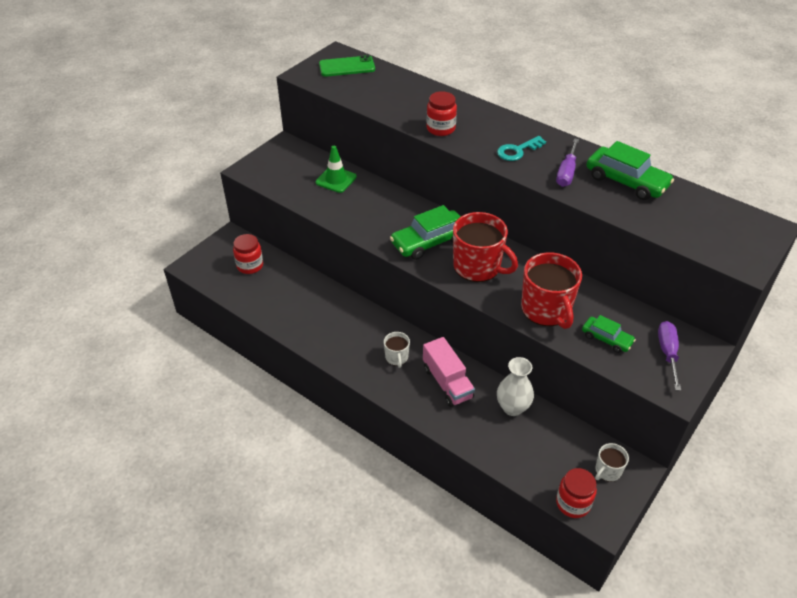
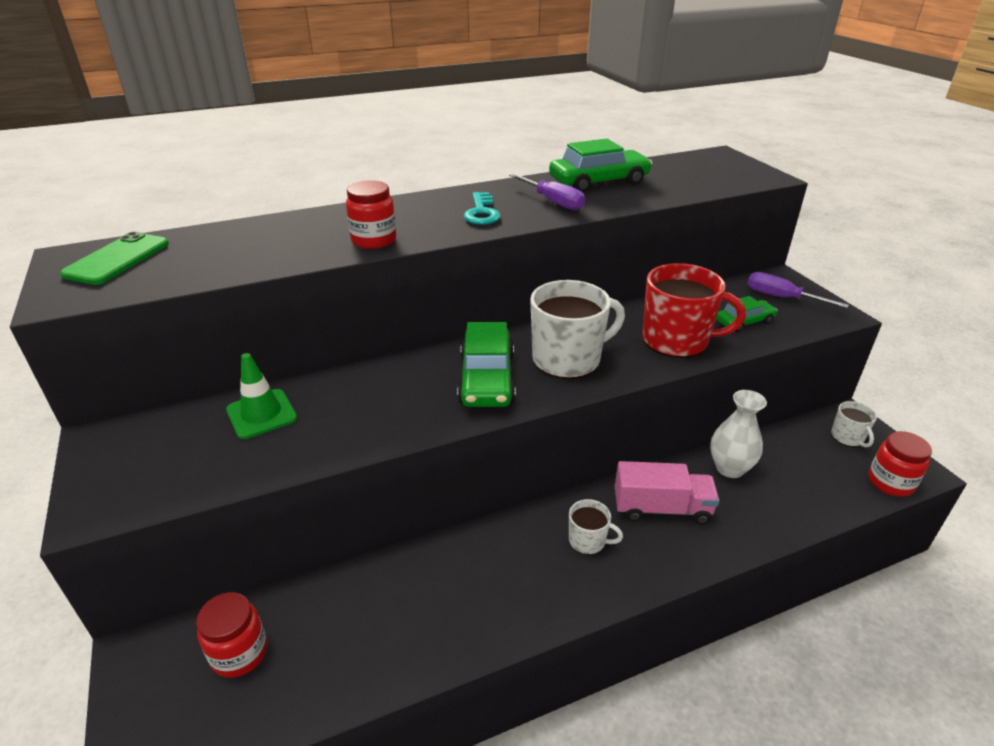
camera: 60 degrees left, 10 degrees down
red mug [453,212,518,282] -> white mug [530,280,625,379]

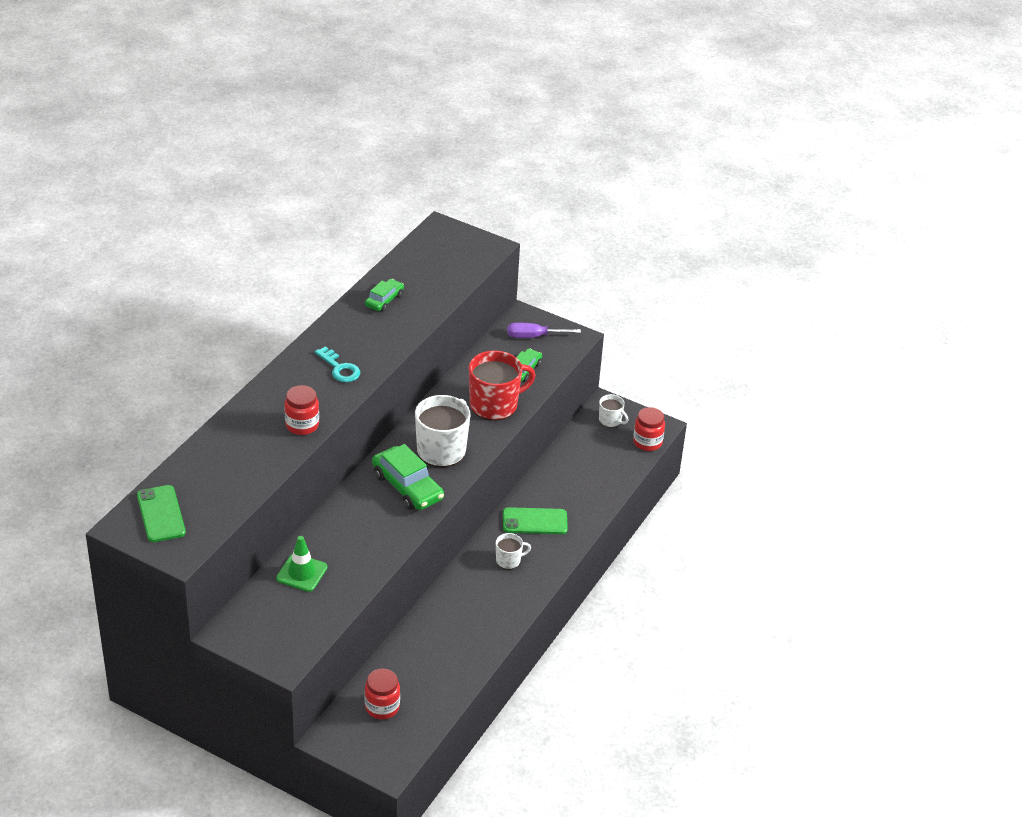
camera: 40 degrees left, 5 degrees up
purple screwdriver [509,173,585,210] -> none
green car [549,138,652,192] -> green car [365,279,404,311], size x0.58
pink truck [615,461,720,525] -> green phone [503,507,568,534]
white vase [710,390,767,478] -> none

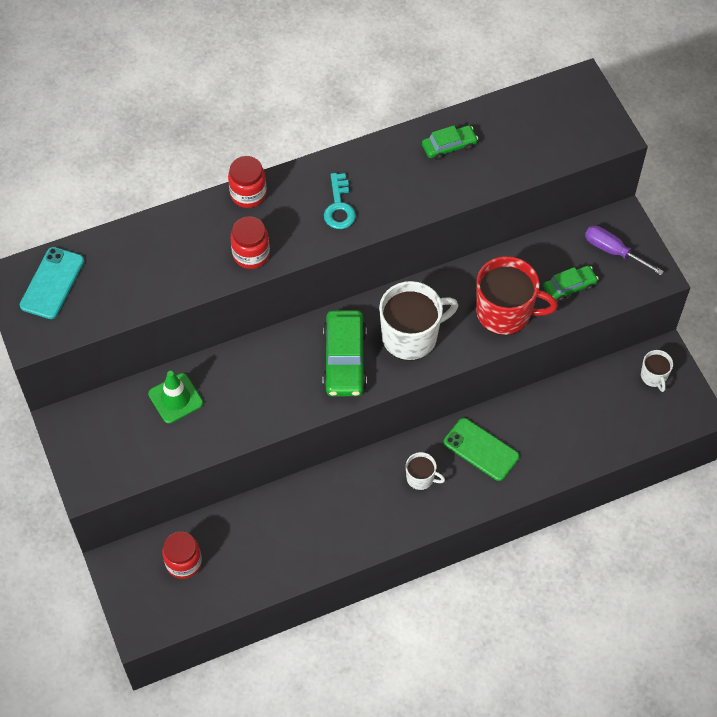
camera: 40 degrees right, 20 degrees up
green phone [137,485,186,542] -> turquoise phone [20,247,84,319]
red jar [633,407,665,451] -> red jar moved to [228,156,267,208]

